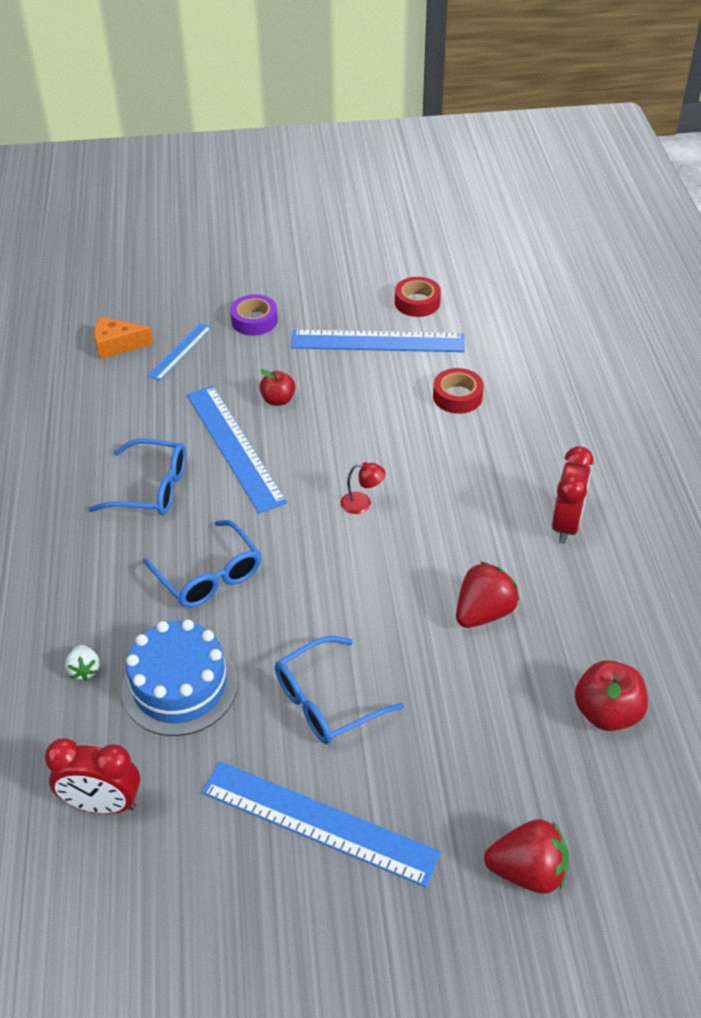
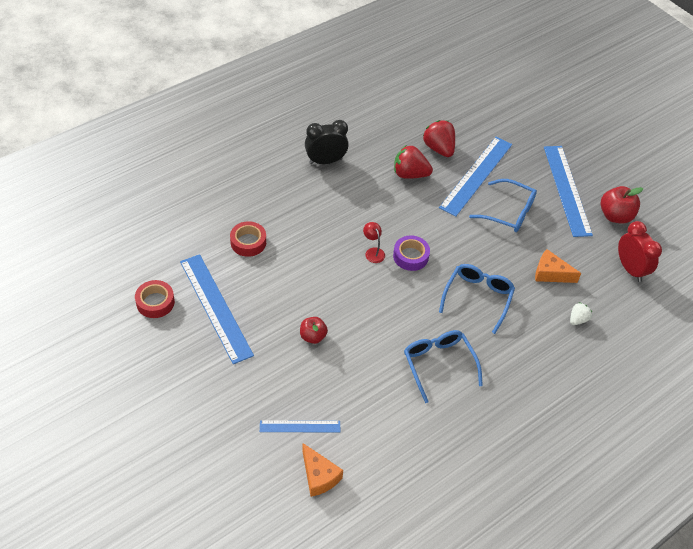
camera: 125 degrees left, 5 degrees up
blue cake [121,620,238,736] -> orange cheese [535,249,581,283]
blue ruler [187,386,287,514] -> blue ruler moved to [439,137,512,217]
purple tape [230,294,278,336] -> purple tape moved to [393,235,430,271]
red strawberry [484,819,569,894] -> red strawberry moved to [422,120,455,157]
red clock [552,446,594,544] -> black clock [305,120,349,164]
red apple [575,660,648,731] -> red apple moved to [601,186,643,224]

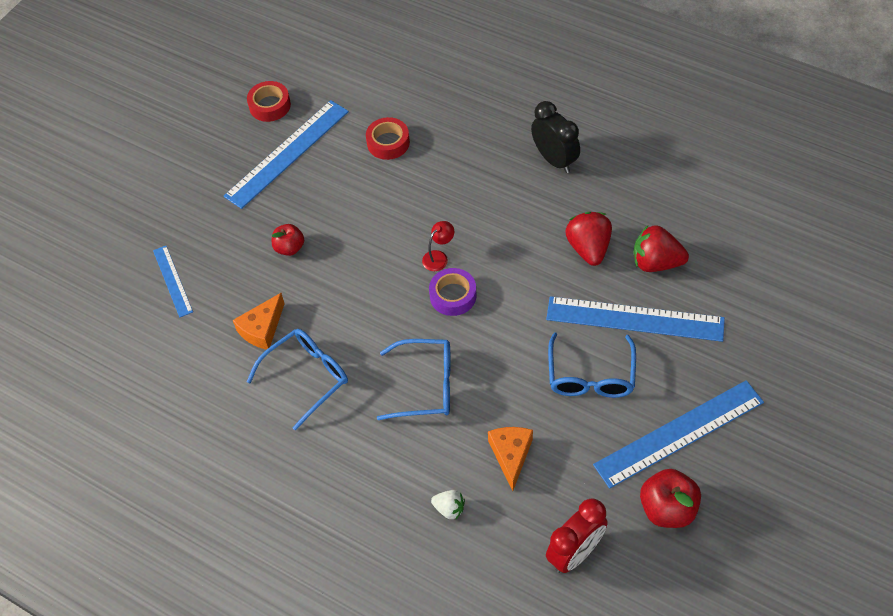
camera: 75 degrees right, 5 degrees up
orange cheese [302,443,343,497] -> orange cheese moved to [233,293,285,350]
red strawberry [422,120,455,157] -> red strawberry turned 120 degrees counterclockwise [634,225,689,272]

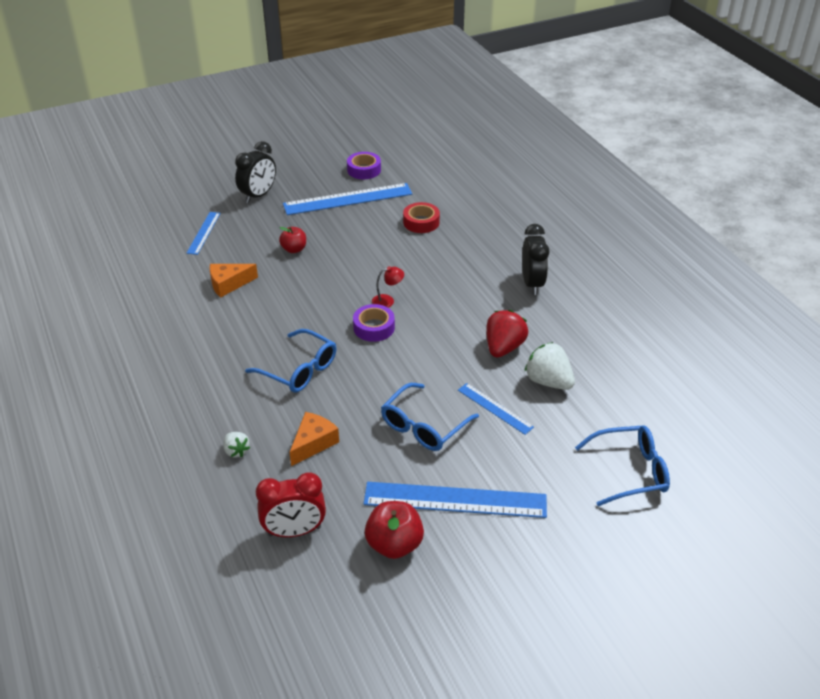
camera: 30 degrees right, 15 degrees down
red tape [247,81,291,122] -> purple tape [347,152,381,179]
blue glasses [247,329,348,430] -> blue glasses moved to [575,425,670,506]
blue ruler [546,296,725,342] -> blue ruler [458,383,534,435], size x0.53
red strawberry [634,225,689,272] -> white strawberry [525,342,575,390]
none -> black clock [235,141,276,203]

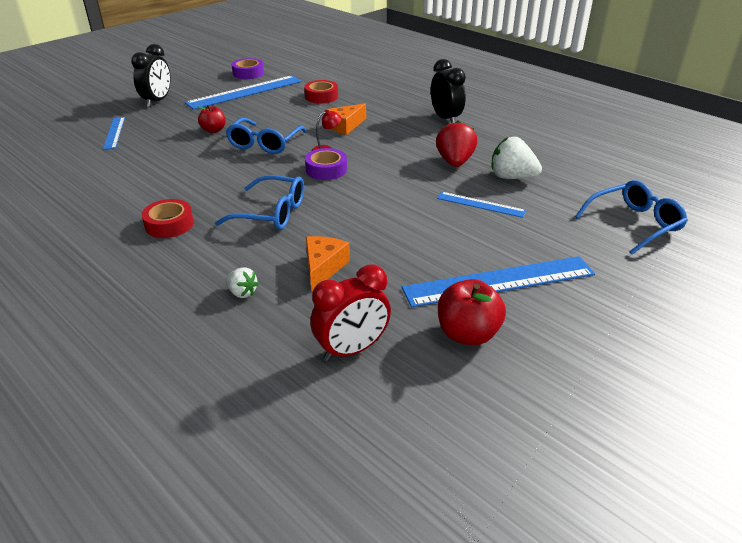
camera: 20 degrees left, 5 degrees down
orange cheese [209,264,258,298] -> orange cheese moved to [325,103,366,135]
blue glasses [381,383,479,451] -> blue glasses moved to [226,118,307,154]
none -> red tape [142,199,194,238]

